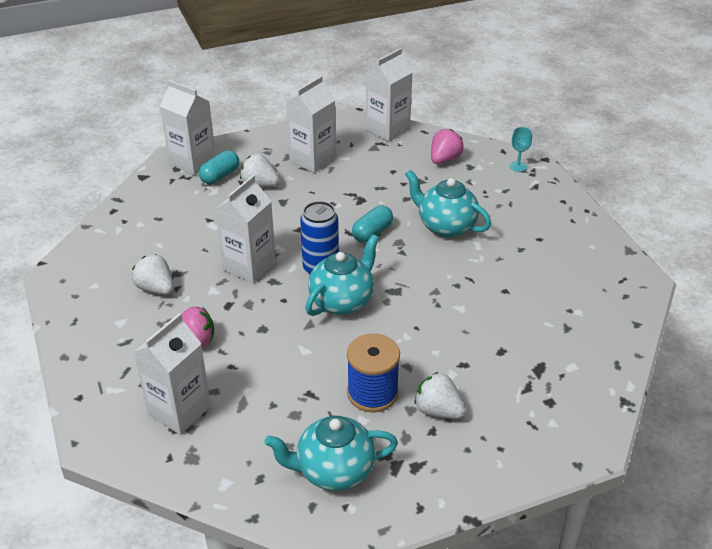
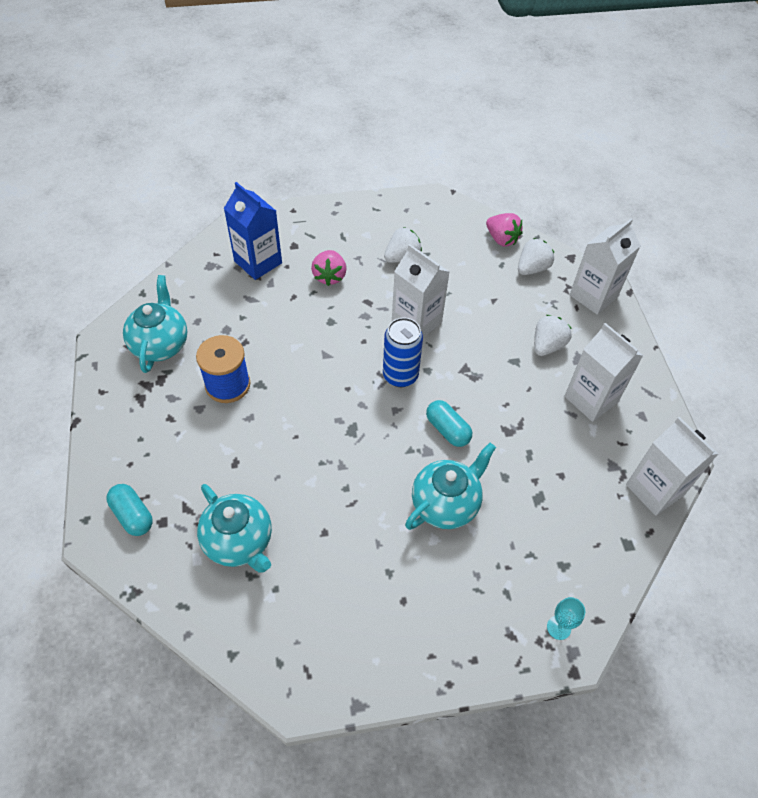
camera: 100 degrees right, 15 degrees up
white carton [133,313,211,435] -> blue carton [224,182,282,280]
turquoise capsule [199,150,239,184] -> turquoise capsule moved to [107,484,153,536]
turquoise teapot [305,234,379,316] -> turquoise teapot moved to [197,484,272,572]
white strawberry [414,372,466,419] -> white strawberry moved to [518,238,554,275]
pink strawberry [431,129,464,164] -> pink strawberry moved to [486,213,523,246]

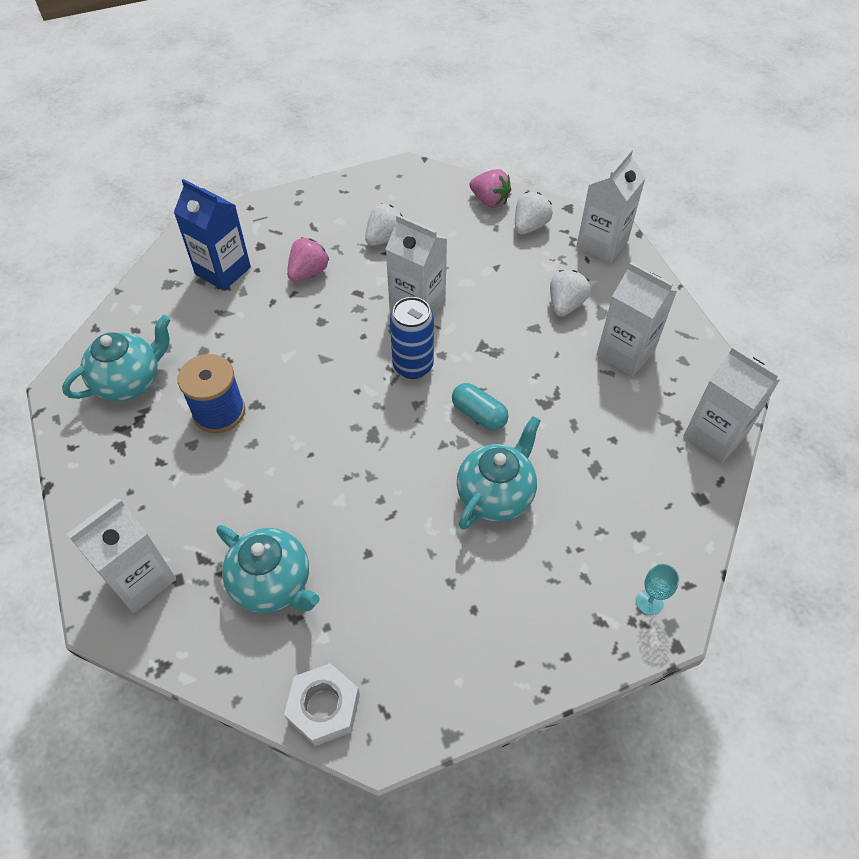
camera: 10 degrees left, 0 degrees up
turquoise capsule [107,484,153,536] -> white carton [67,498,176,613]
turquoise teapot [123,275,187,373] -> turquoise teapot turned 60 degrees clockwise [62,315,171,401]
pink strawberry [311,250,346,286] -> pink strawberry turned 135 degrees counterclockwise [287,237,329,282]
none -> white nut [284,663,360,746]

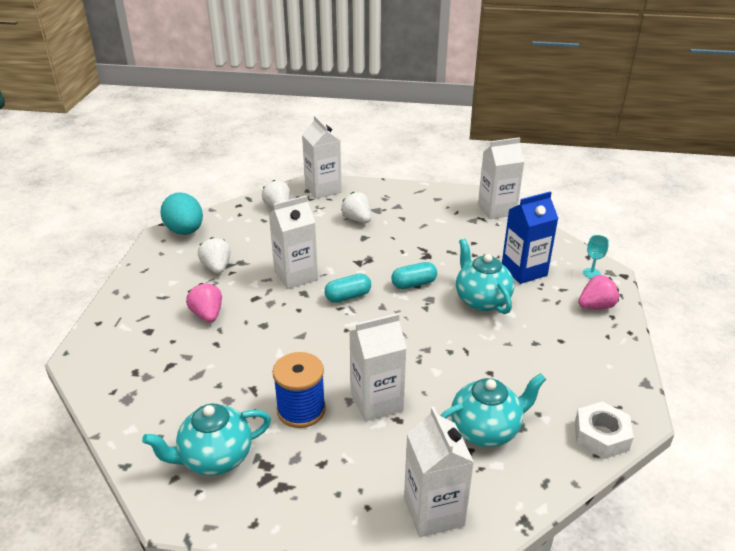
camera: 60 degrees left, 20 degrees down
turquoise teapot [62,315,171,401] -> turquoise teapot turned 105 degrees counterclockwise [142,404,271,476]
blue carton [174,179,251,291] -> blue carton moved to [502,191,559,284]
blue can [390,297,434,379] -> turquoise capsule [324,273,371,303]
pink strawberry [469,169,511,208] -> pink strawberry moved to [578,275,619,309]
white carton [597,262,677,377] -> white carton moved to [349,313,407,422]
none -> turquoise egg [161,192,203,235]

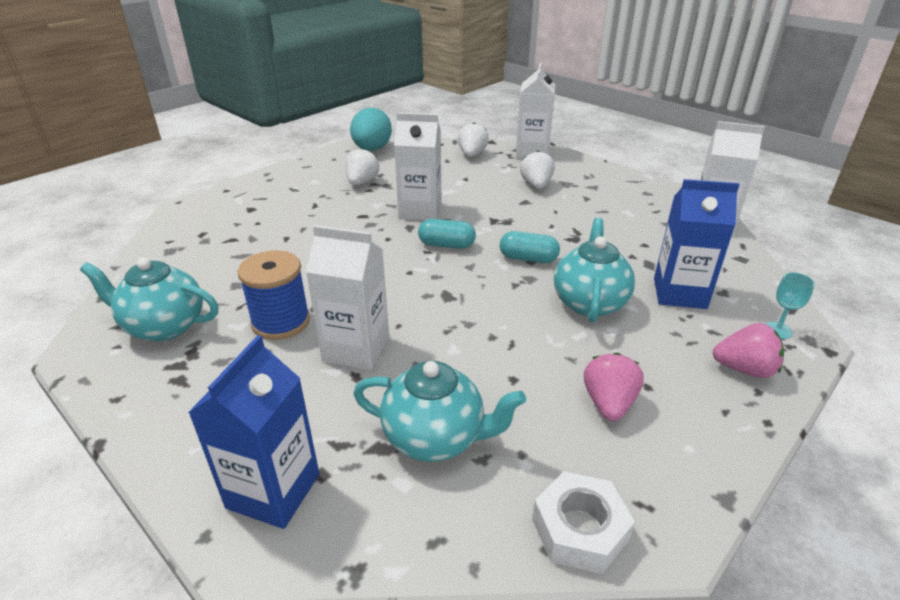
camera: 35 degrees right, 0 degrees up
pink strawberry [186,283,222,322] -> pink strawberry moved to [584,353,644,421]
white carton [404,407,474,537] -> blue carton [188,335,319,529]

